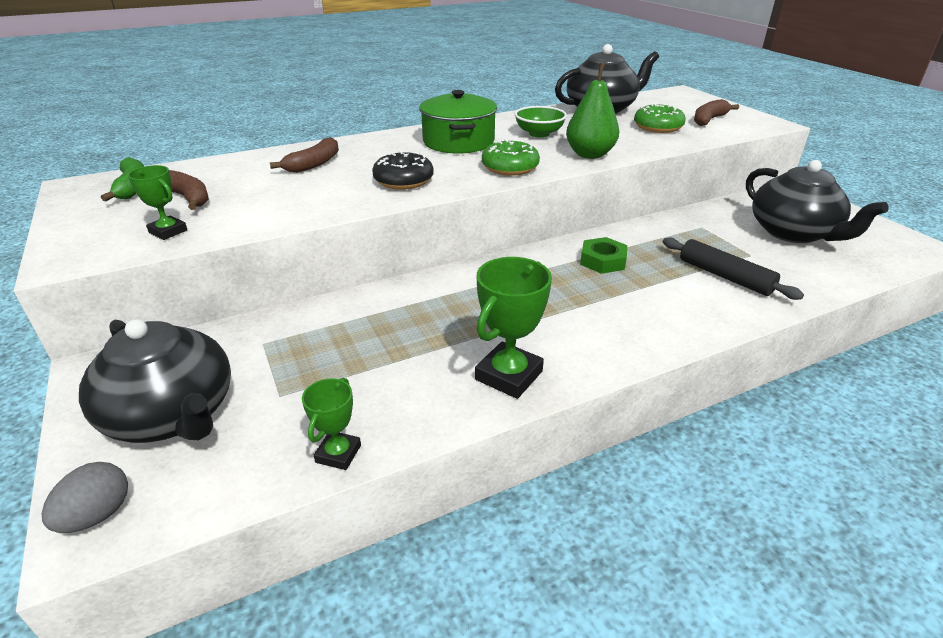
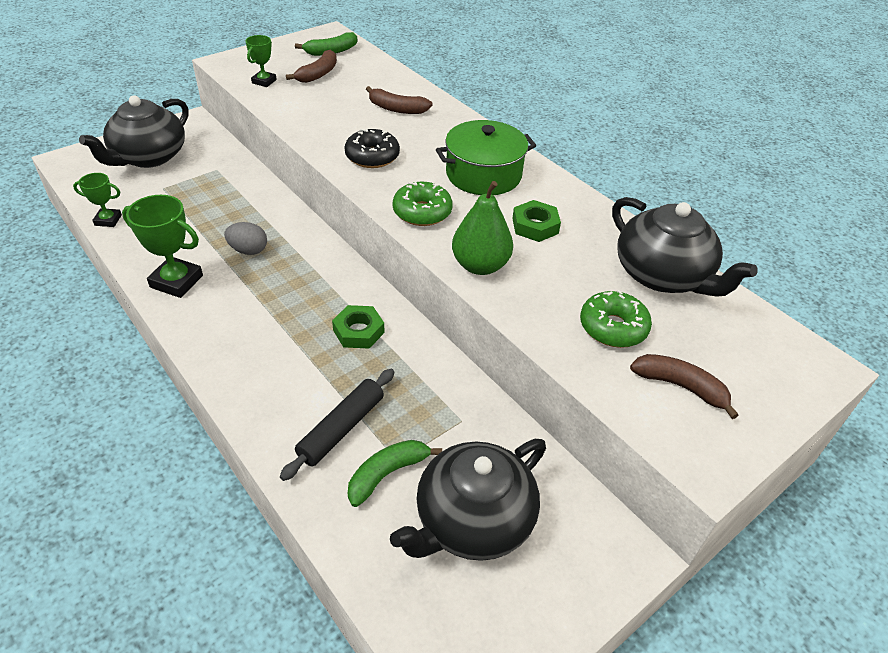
camera: 75 degrees right, 10 degrees up
grey egg [42,462,128,533] -> grey egg moved to [224,222,267,255]
green bowl [514,106,567,137] -> green nut [512,200,561,242]
none -> green banana [348,440,442,507]

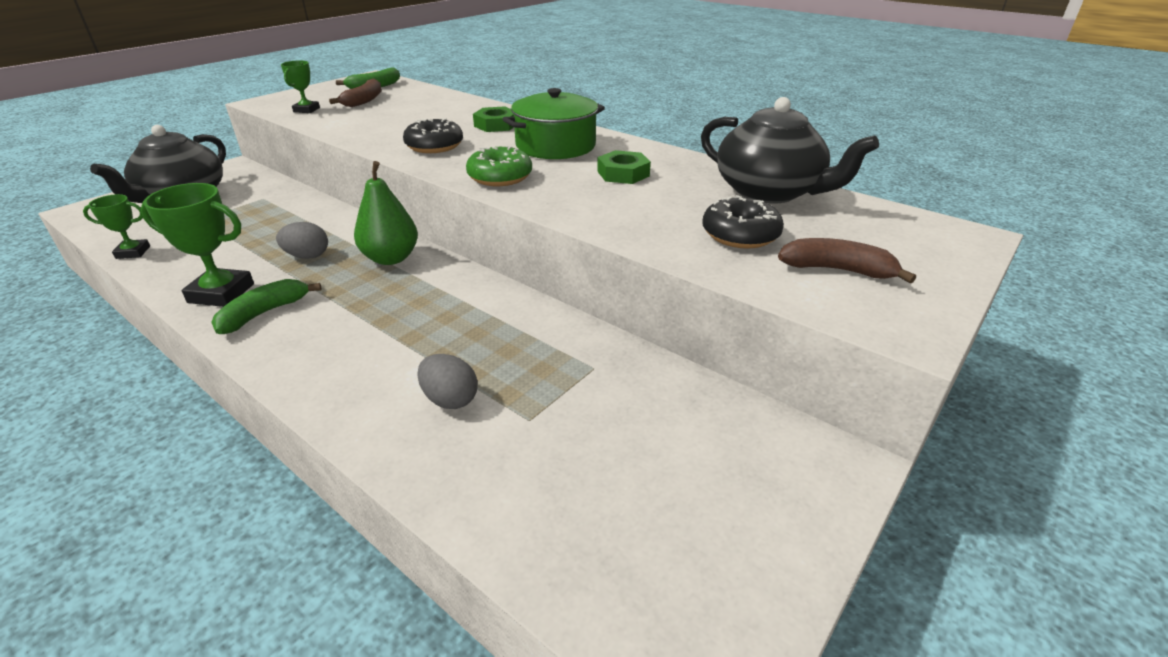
camera: 10 degrees left, 10 degrees down
black rolling pin [280,369,394,481] -> grey egg [417,354,478,409]
green nut [332,305,384,349] -> green nut moved to [473,106,514,132]
green banana [348,440,442,507] -> green banana moved to [211,279,322,334]
brown banana [366,86,433,114] -> none
black teapot [390,439,546,561] -> none
green pear [452,181,513,275] -> green pear moved to [354,161,418,265]
green donut [580,290,652,348] -> black donut [702,195,784,249]

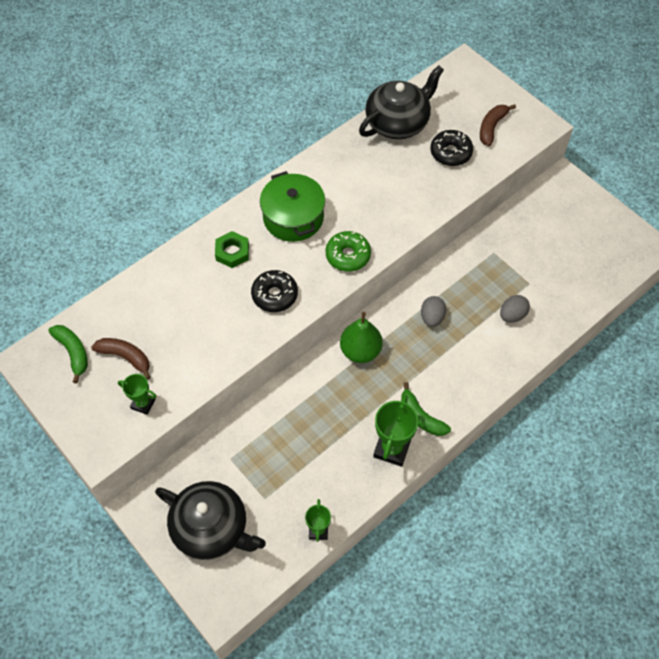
camera: 80 degrees left, 25 degrees up
grey egg [276,222,328,259] -> grey egg moved to [421,296,446,327]
green nut [597,150,651,184] -> none

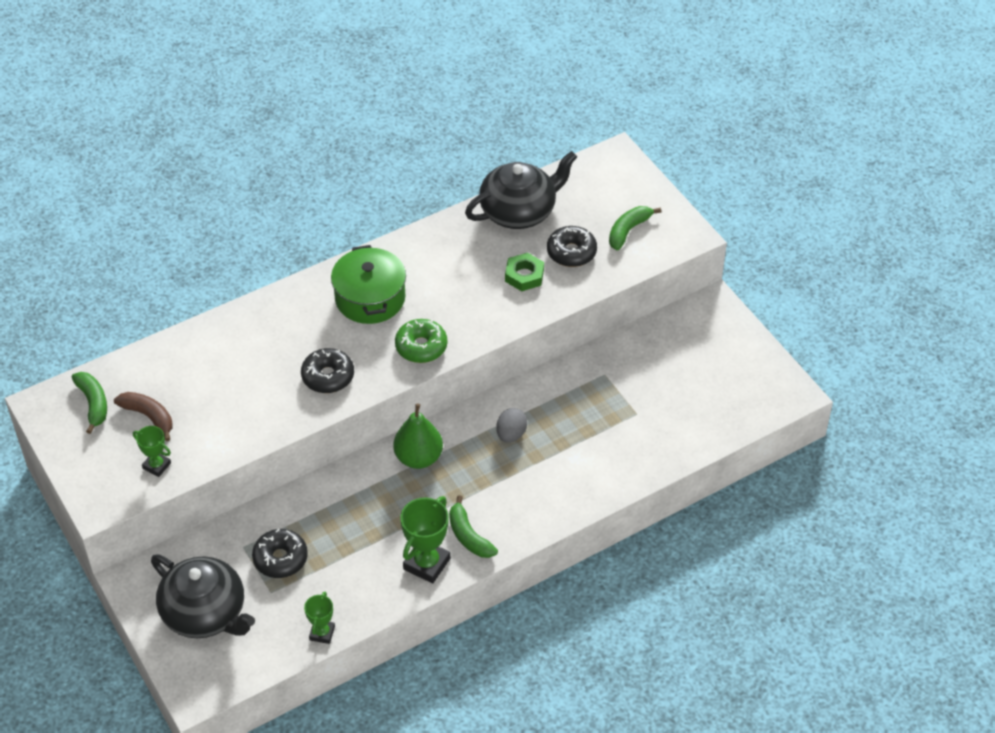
camera: 10 degrees right, 10 degrees down
green nut [215,231,249,268] -> green nut moved to [505,253,544,291]
brown banana [480,104,516,146] -> green banana [609,206,661,250]
grey egg [500,295,530,323] -> none
none -> black donut [252,529,308,578]

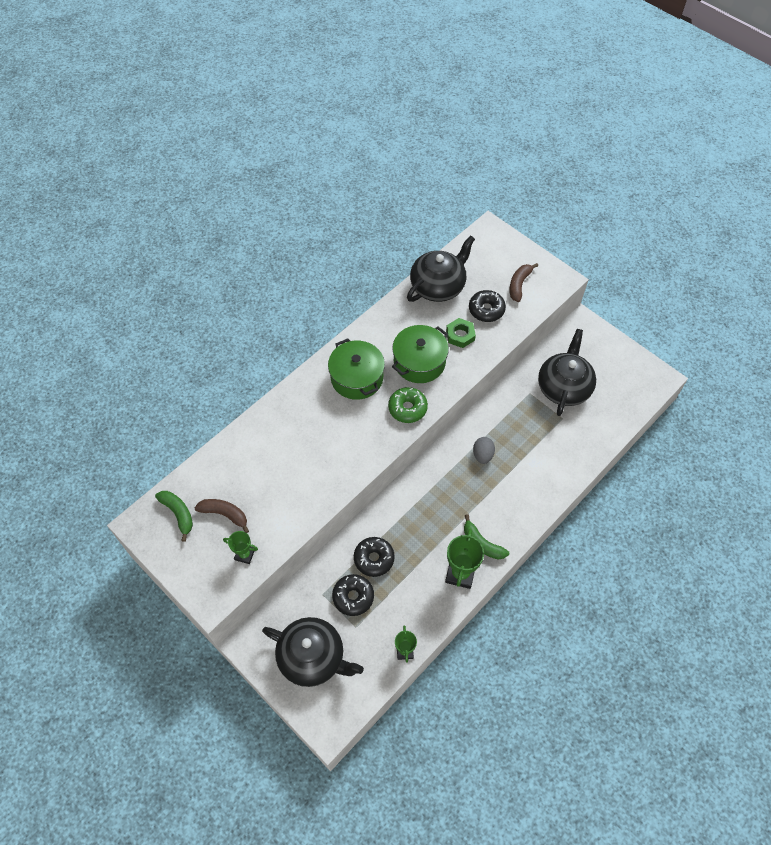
camera: 15 degrees left, 10 degrees up
black donut [301,348,354,393] -> black donut moved to [354,537,395,577]
green pear [393,403,443,469] -> none
green banana [609,206,661,250] -> brown banana [509,263,538,302]
none -> green pot [392,325,449,383]
none -> black teapot [538,329,596,416]

